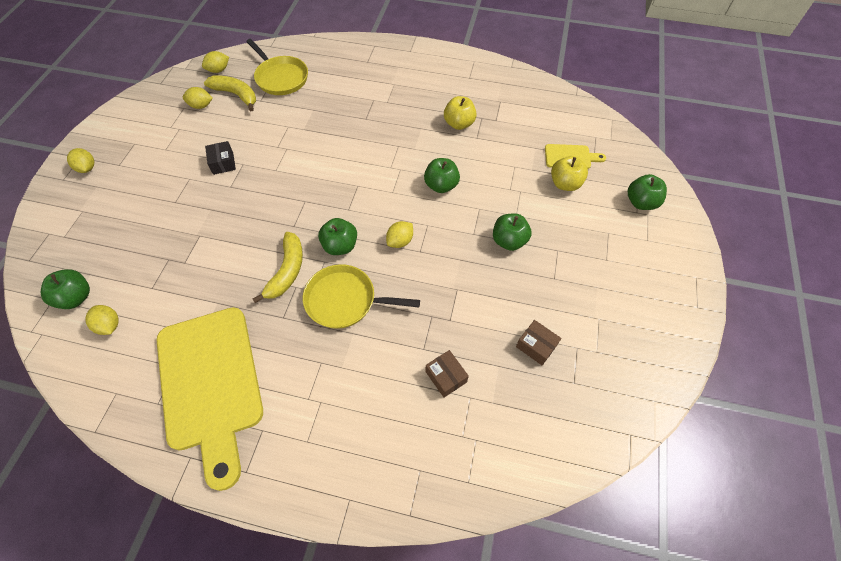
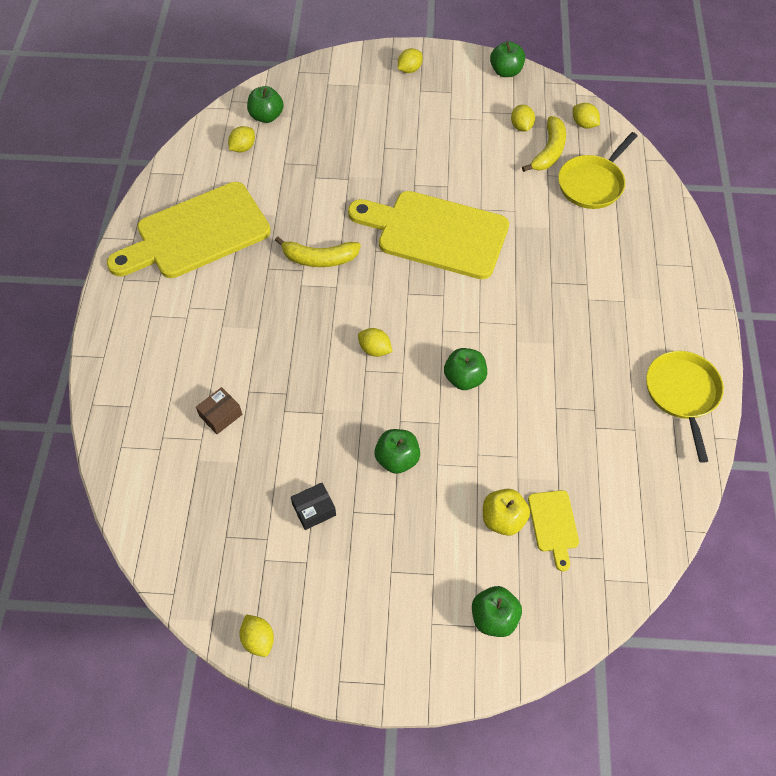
camera: 80 degrees right, 0 degrees up
black box [205,141,236,175] -> black box moved to [291,483,336,530]
yellow pan [303,264,420,329] -> yellow pan moved to [646,351,724,463]
green apple [318,218,357,255] -> green apple moved to [490,41,525,77]
yellow apple [444,96,477,130] -> none
brown box [516,320,562,365] -> none
none -> yellow lemon [240,614,274,657]
none -> yellow cutting board [348,191,509,279]

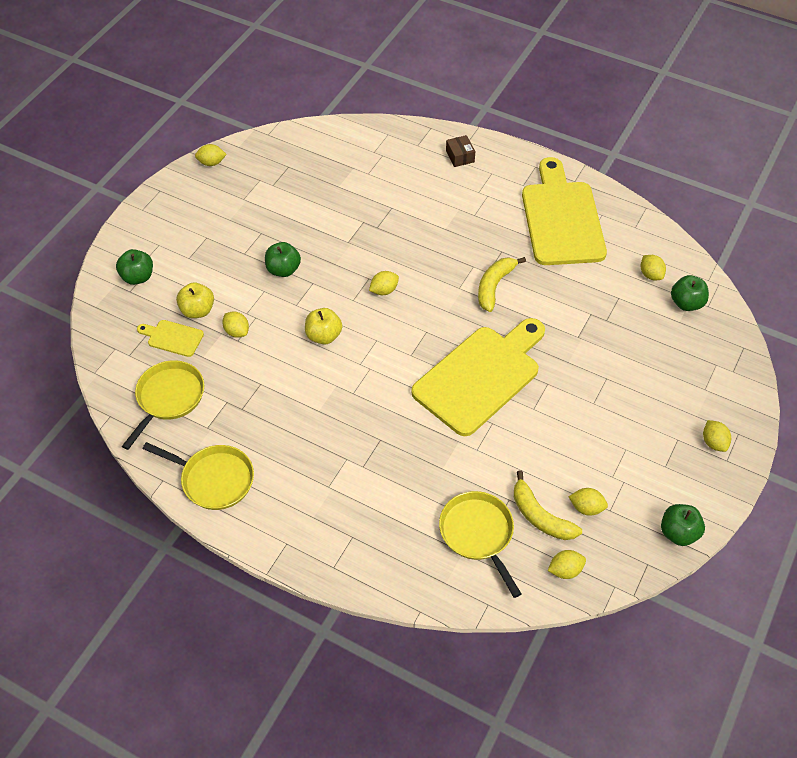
camera: 115 degrees right, 5 degrees down
brown box [196,387,242,434] -> brown box moved to [446,135,475,167]
black box [291,483,336,530] -> none
green apple [444,348,487,390] -> yellow apple [305,308,342,344]
none -> yellow pan [122,360,204,450]
none -> yellow lemon [222,312,249,338]

